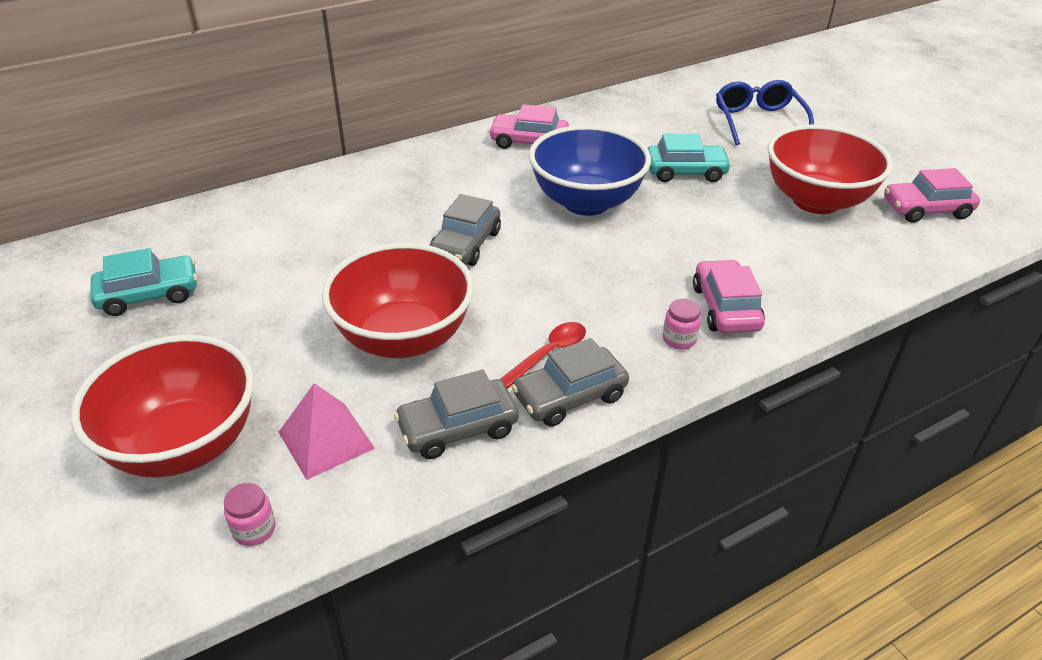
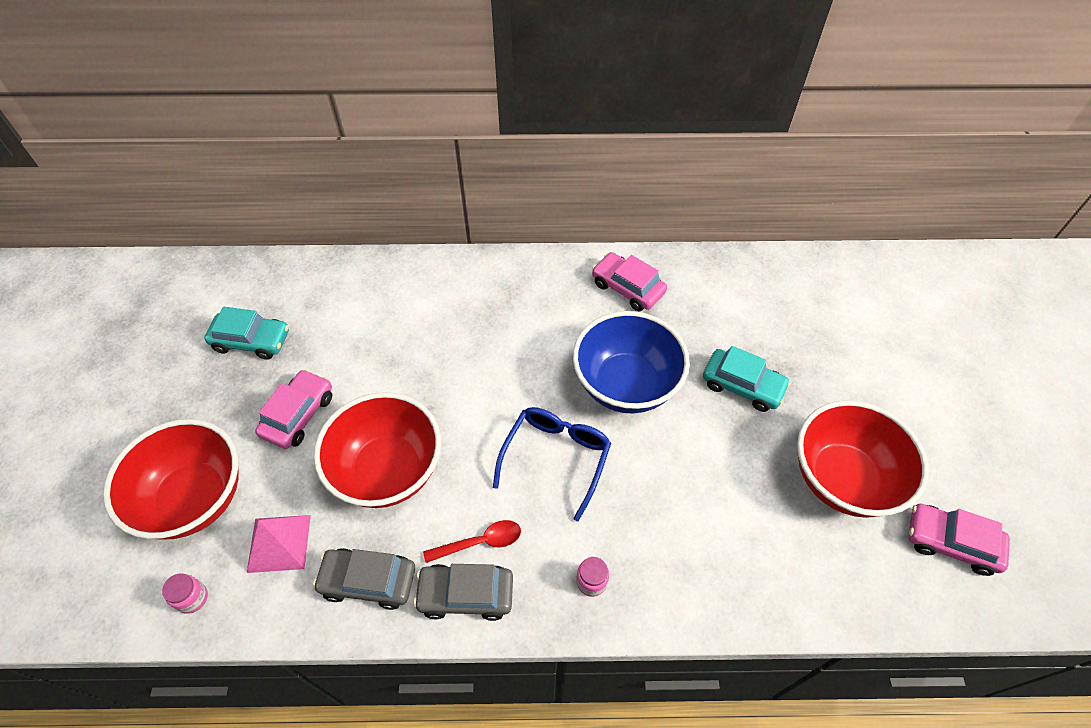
camera: 30 degrees right, 15 degrees up
grey car [429,194,501,266] -> none
pink car [693,260,765,333] -> pink car moved to [255,369,332,449]
blue glasses [716,80,814,145] -> blue glasses moved to [493,407,611,521]

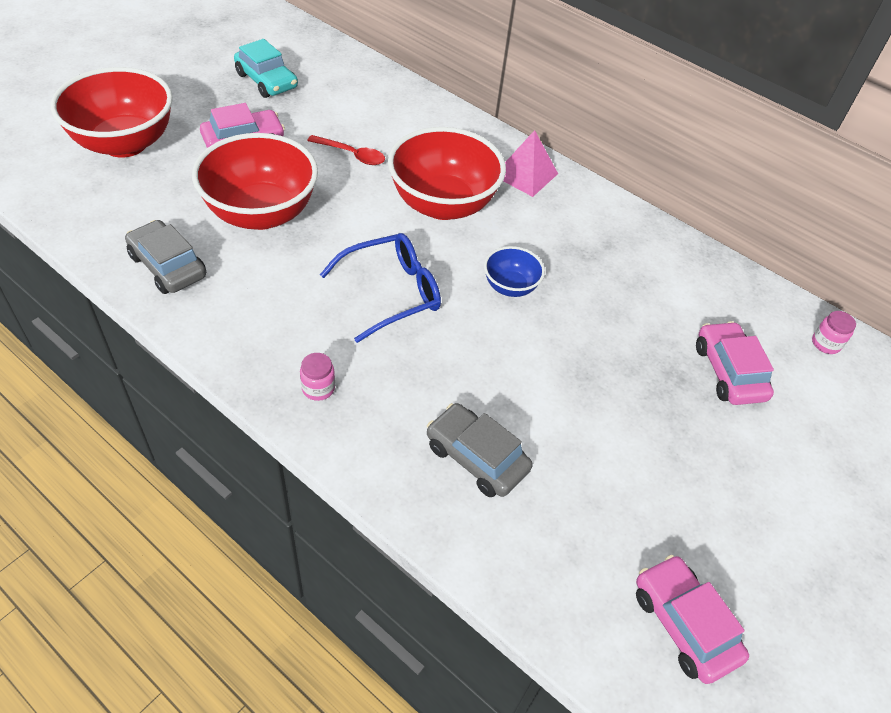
camera: 35 degrees right, 5 degrees down
pink jar [162,573,208,614] -> pink jar moved to [812,311,856,354]
pink pyramid [247,515,311,573] -> pink pyramid moved to [503,130,558,197]
grey car [413,564,513,621] -> grey car moved to [427,403,533,497]
red spoon [423,520,521,563] -> red spoon moved to [307,135,385,165]
blue bowl [573,311,690,413] -> blue bowl [484,246,545,297], size x0.49
pink car [592,252,667,311] -> pink car moved to [696,321,774,405]
turquoise car [703,346,791,412] -> none
red bowl [797,400,929,518] -> red bowl moved to [388,127,506,220]

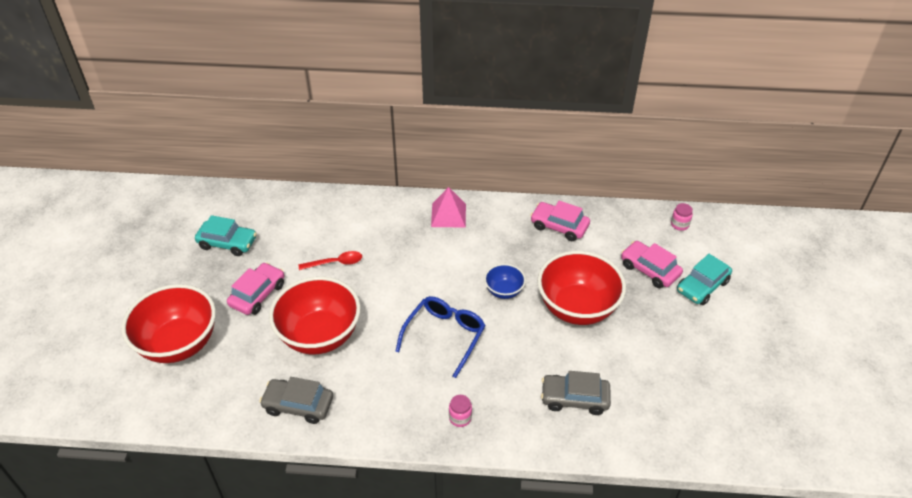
camera: 30 degrees left, 5 degrees down
red bowl [388,127,506,220] -> red bowl moved to [537,251,626,325]
pink car [636,555,749,684] -> pink car moved to [530,201,590,241]
none -> turquoise car [677,254,732,305]

